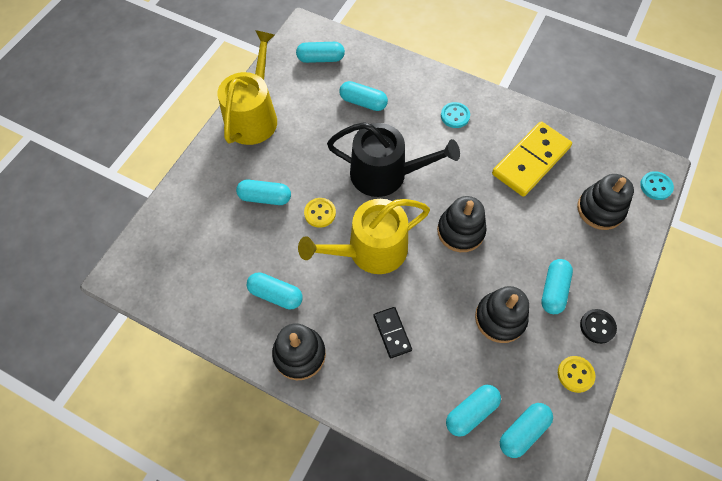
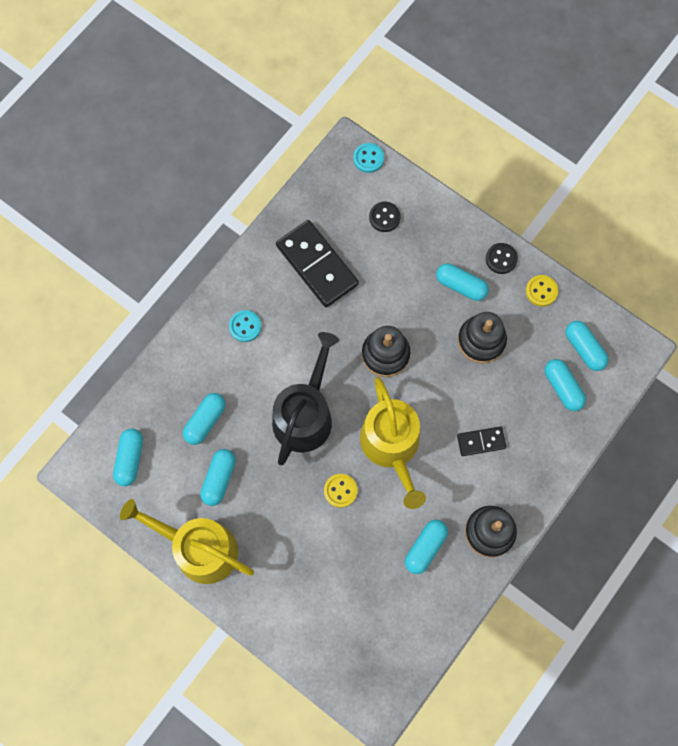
camera: 80 degrees left, 10 degrees up
turquoise capsule [236,180,291,205] -> turquoise capsule moved to [200,449,236,506]
yellow domino [492,121,572,197] -> black domino [276,220,359,307]
black stacking toy [577,174,634,230] -> black button [369,202,401,232]

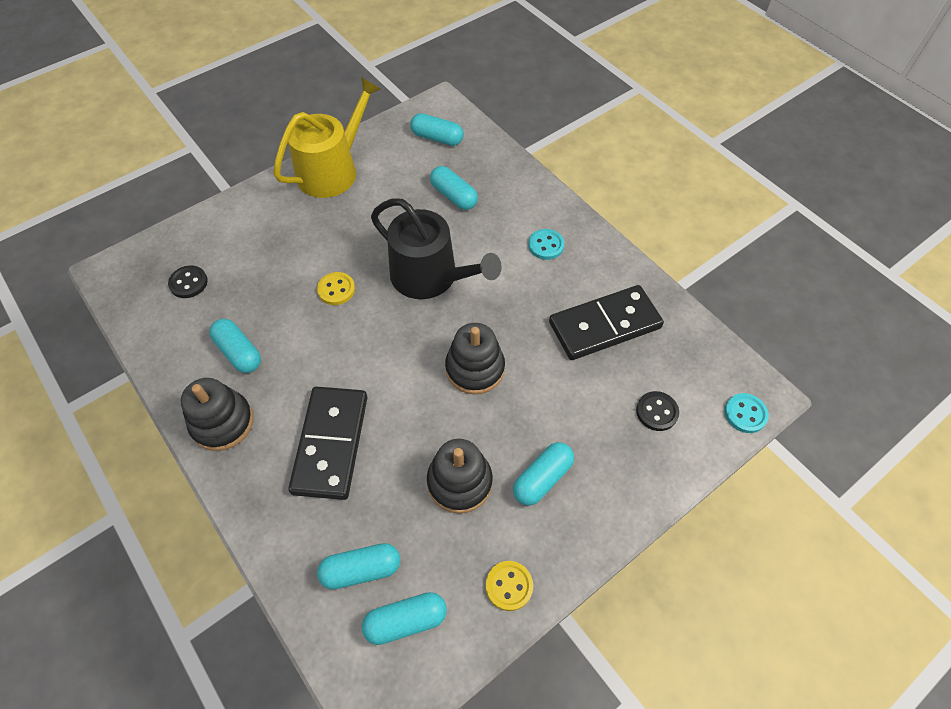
camera: 105 degrees right, 15 degrees down
turquoise capsule [200,449,236,506] -> none
yellow watering can [360,377,426,509] -> none
black domino [457,426,506,456] -> black domino [288,386,368,500], size x1.94
black button [486,243,518,274] -> black button moved to [168,265,208,298]

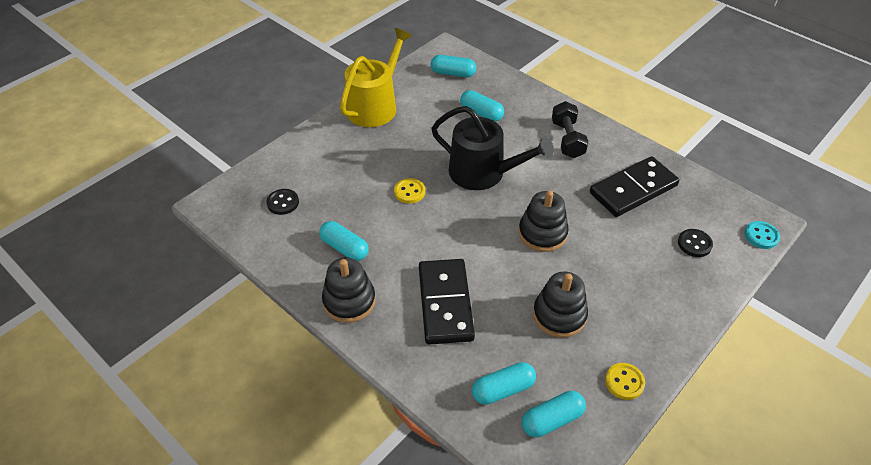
camera: 10 degrees left, 10 degrees down
turquoise capsule [513,442,574,505] -> none
turquoise button [528,229,564,260] -> black dumbbell [552,101,588,158]

